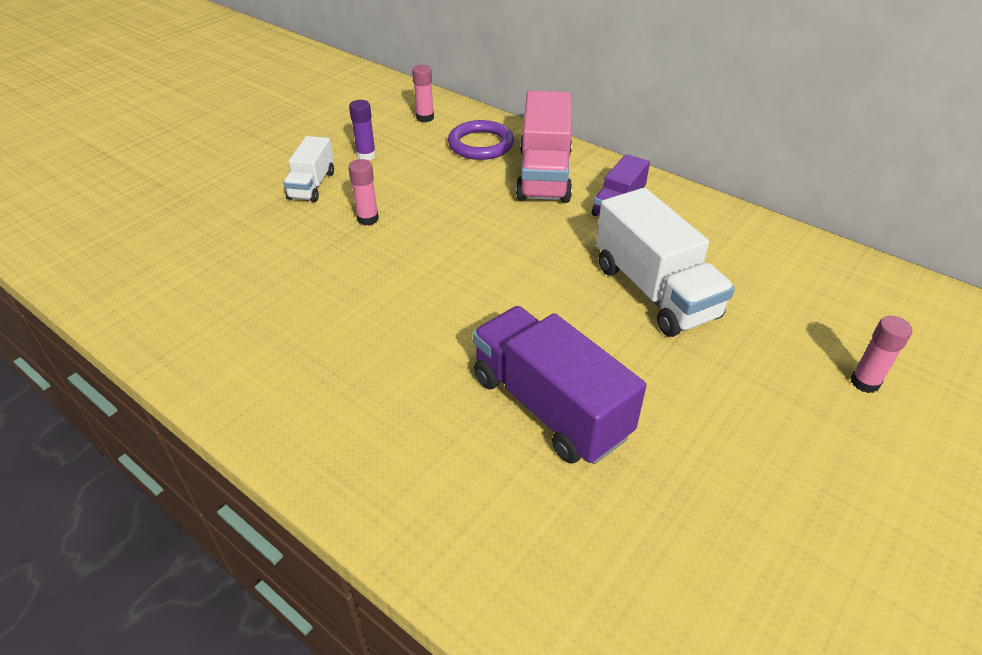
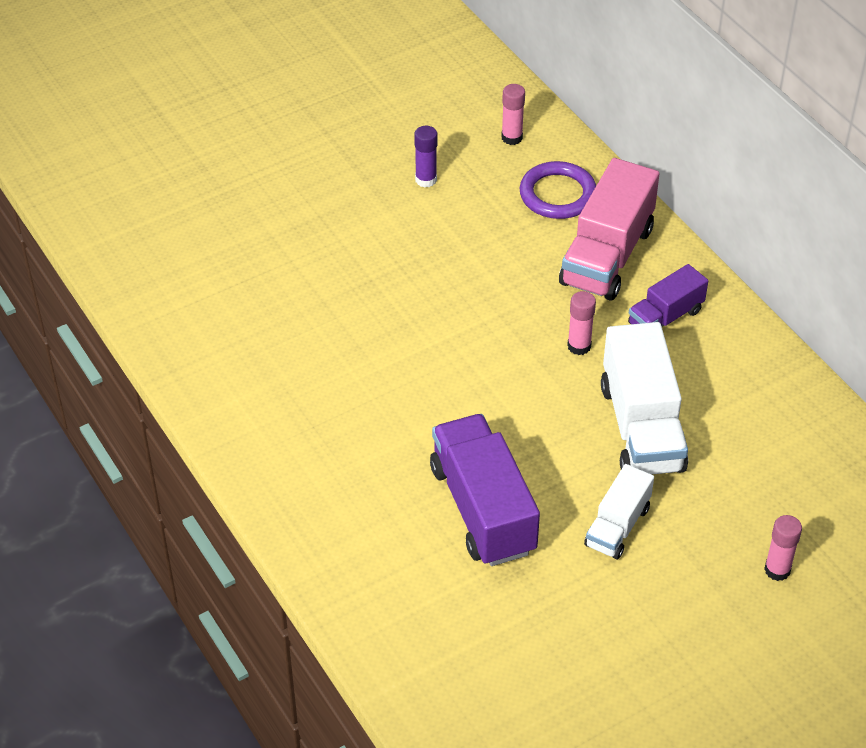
camera: 20 degrees right, 5 degrees up
white truck [283,136,334,202] -> white truck moved to [584,464,654,559]
pink glue stick [348,159,379,225] -> pink glue stick moved to [567,291,596,355]

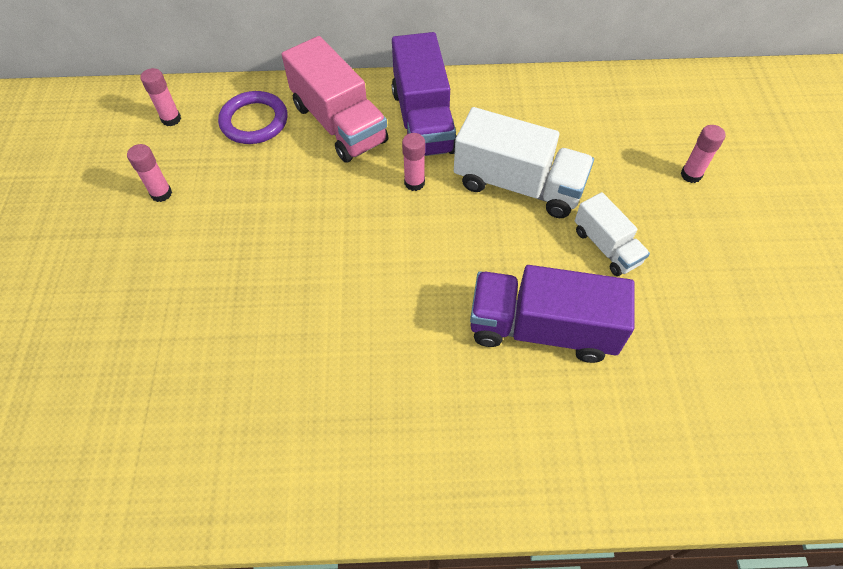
camera: 60 degrees left, 10 degrees up
purple glue stick [414,126,437,187] -> pink glue stick [127,144,172,202]
purple truck [628,264,708,327] -> purple truck [392,32,457,156], size x1.75

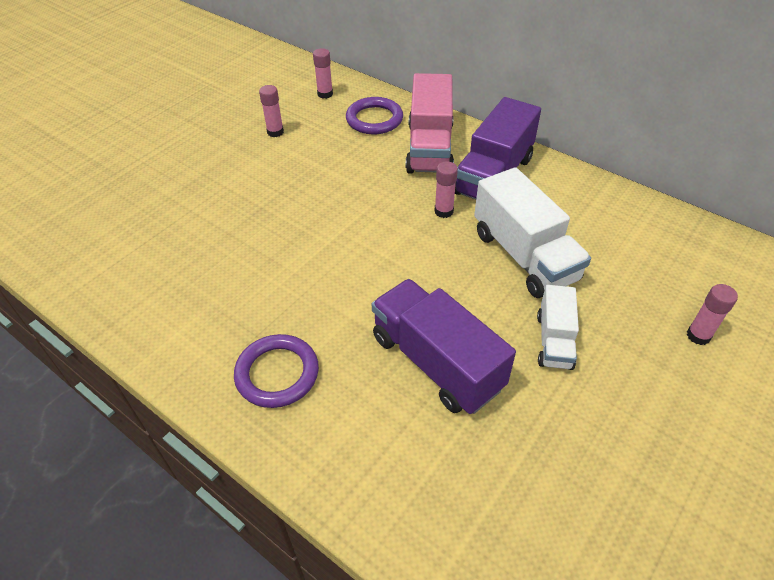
camera: 40 degrees right, 10 degrees down
none -> purple ring [234,334,319,408]

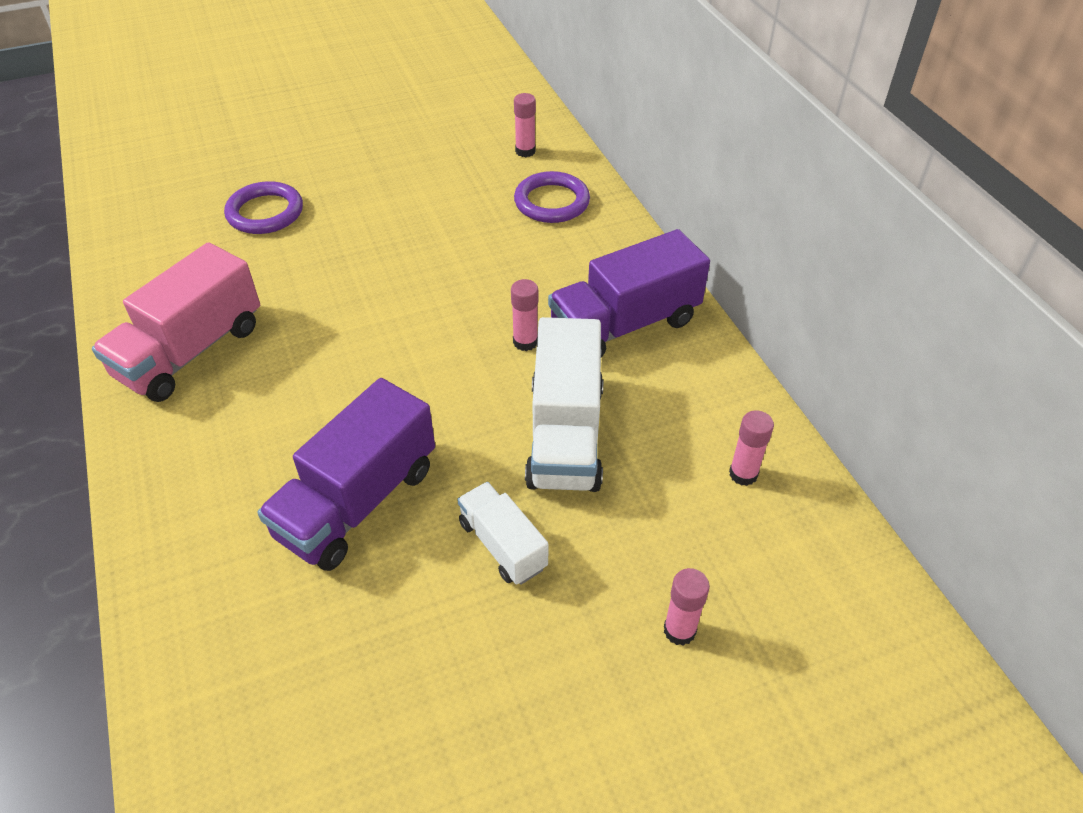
camera: 30 degrees right, 0 degrees up
purple ring [234,334,319,408] -> purple ring moved to [224,181,303,234]
pink glue stick [259,85,284,137] -> pink glue stick moved to [729,410,774,486]
purple truck [372,279,516,414] -> purple truck turned 135 degrees counterclockwise [257,378,435,571]
pink truck [406,73,454,174] -> pink truck moved to [92,242,260,402]
white truck [537,285,579,370] -> white truck turned 105 degrees clockwise [457,482,549,585]

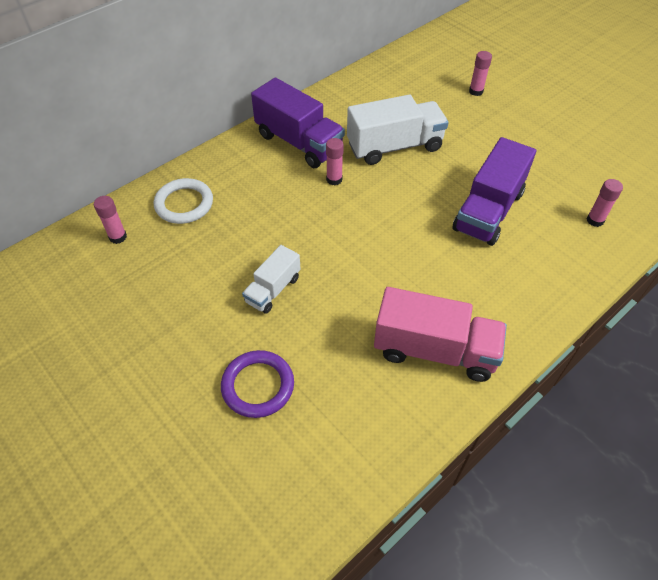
camera: 110 degrees left, 5 degrees up
purple truck [257,378,435,571] -> purple truck turned 105 degrees clockwise [452,137,536,246]
white truck [457,482,549,585] -> white truck moved to [242,245,300,314]
purple ring [514,171,590,223] -> white ring [154,178,213,224]
pink glue stick [729,410,774,486] -> pink glue stick moved to [586,179,623,227]

